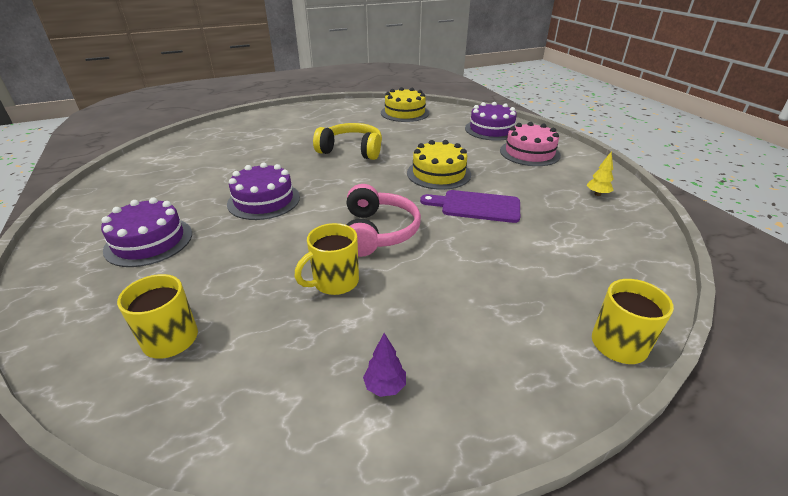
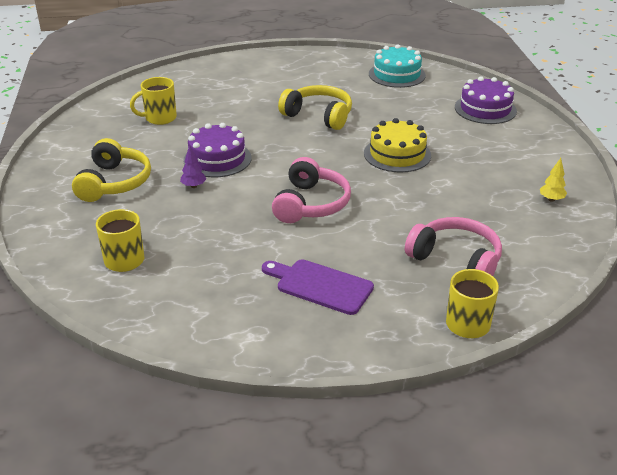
camera: 15 degrees right, 0 degrees up
purple cake [101,197,192,267] -> yellow headphones [72,138,151,202]
yellow mug [294,223,359,295] -> yellow mug moved to [130,77,177,125]
purple tree [363,333,406,397] -> purple tree moved to [180,145,206,188]
yellow cake [381,87,429,122] -> turquoise cake [369,44,426,88]
purple cutting board [420,190,520,223] -> purple cutting board moved to [262,259,374,315]
pink cake [500,122,561,166] -> none
none -> pink headphones [405,217,502,276]

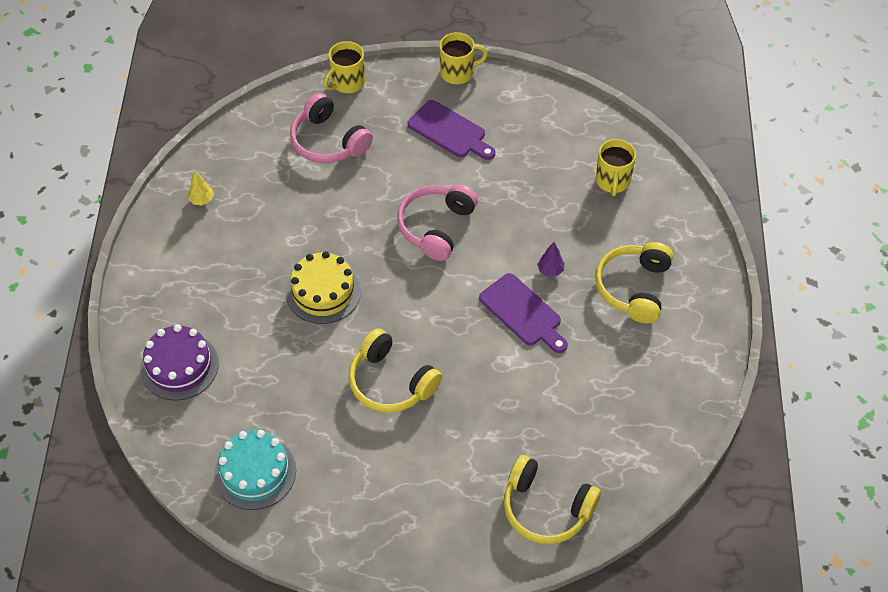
camera: 170 degrees left, 20 degrees up
yellow mug [130,77,177,125] -> yellow mug moved to [439,32,488,84]
purple cake [183,123,251,178] -> purple cutting board [479,273,568,353]
none -> yellow headphones [504,455,601,544]

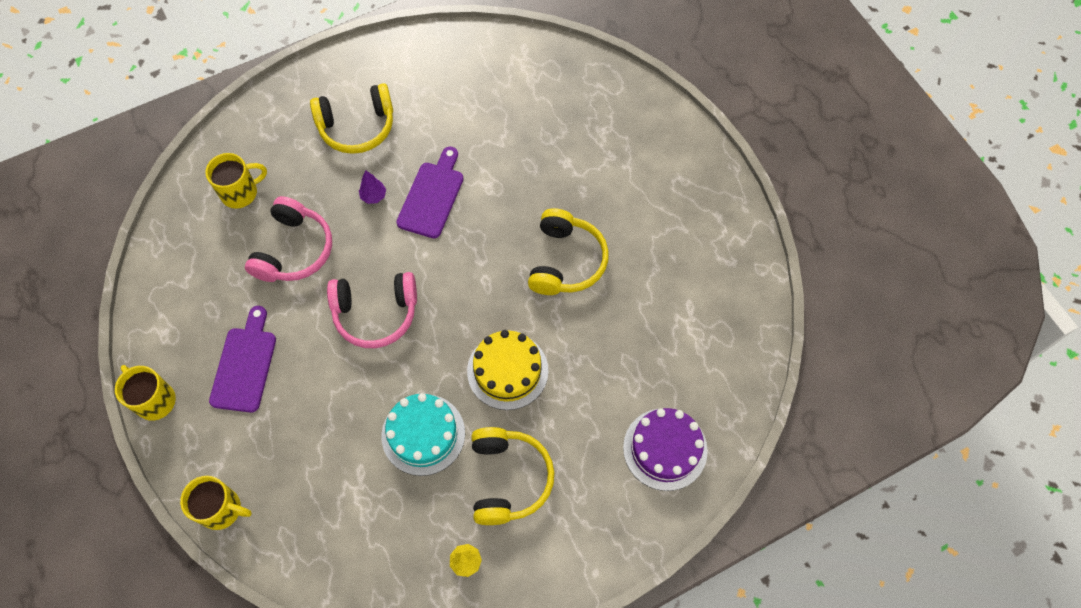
camera: 120 degrees left, 10 degrees up
turquoise cake [214,430,296,510] -> turquoise cake moved to [382,393,465,476]
pink headphones [290,93,373,163] -> pink headphones moved to [245,196,332,282]
yellow headphones [504,455,601,544] -> yellow headphones moved to [471,427,555,525]

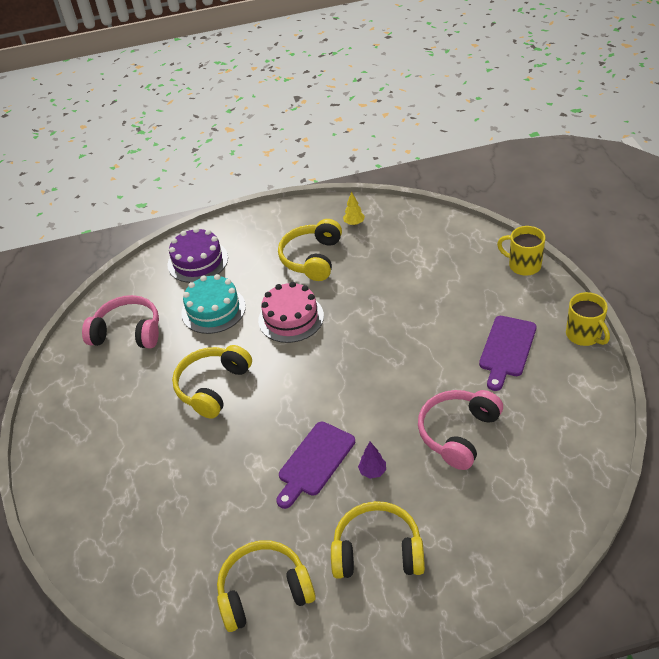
camera: 160 degrees left, 20 degrees down
yellow mug [205,153,267,209] -> none
pink headphones [327,272,417,348] -> pink headphones moved to [82,295,159,348]
turquoise cake [382,393,465,476] -> turquoise cake moved to [181,274,246,334]
yellow cake [467,330,548,410] -> pink cake [258,282,324,343]
none -> yellow headphones [217,540,316,632]

